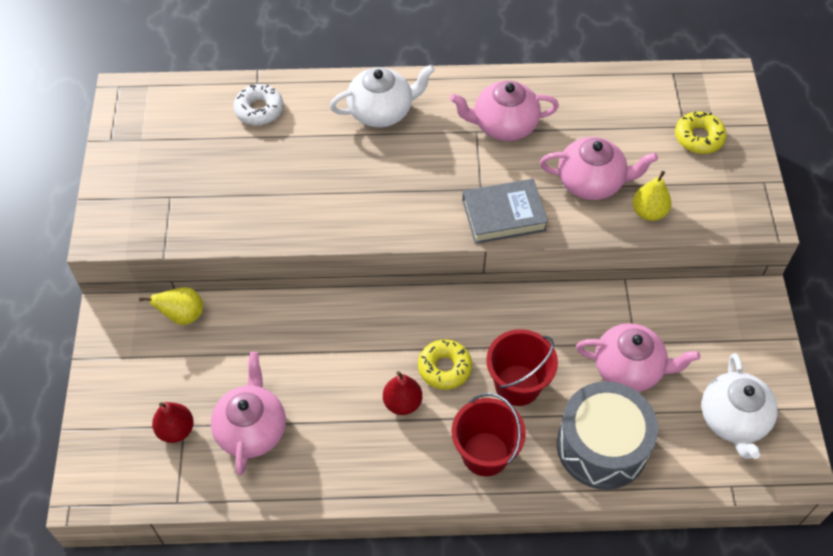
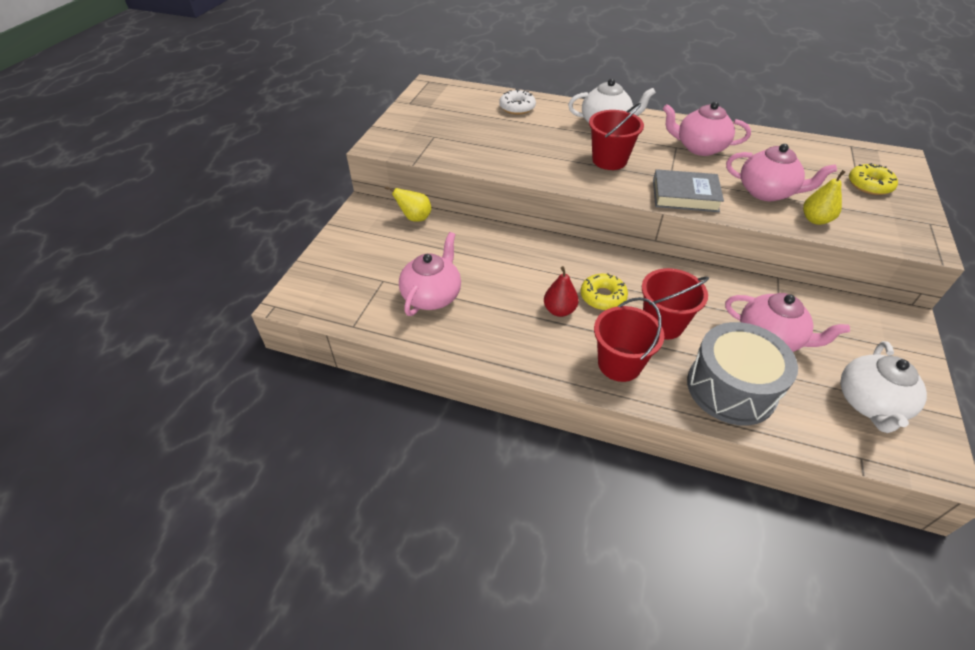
camera: 20 degrees right, 10 degrees down
red pear [152,402,194,443] -> none
none -> red bucket [589,103,644,170]

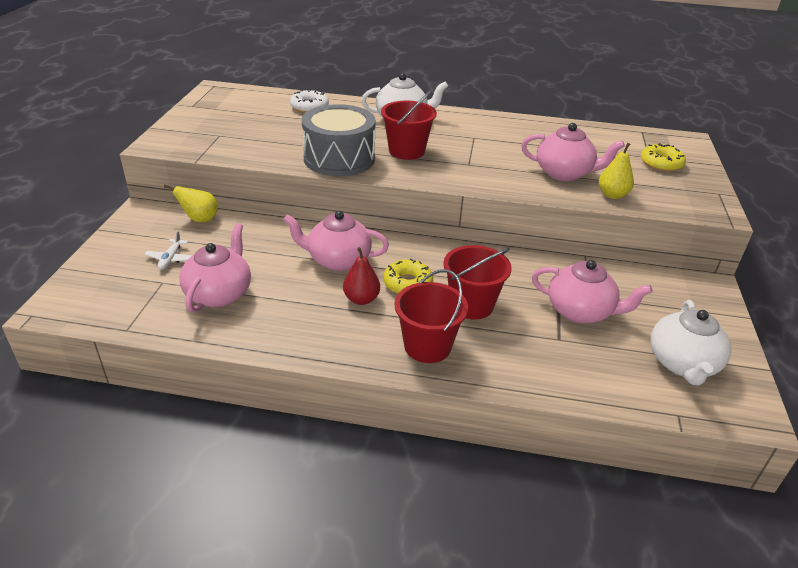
camera: 10 degrees left, 10 degrees down
grey book [653,169,724,212] -> none
pink teapot [663,102,751,156] -> pink teapot moved to [283,211,389,271]
grey drum [687,322,798,426] -> grey drum moved to [302,104,376,176]
none -> white plane [145,231,192,270]

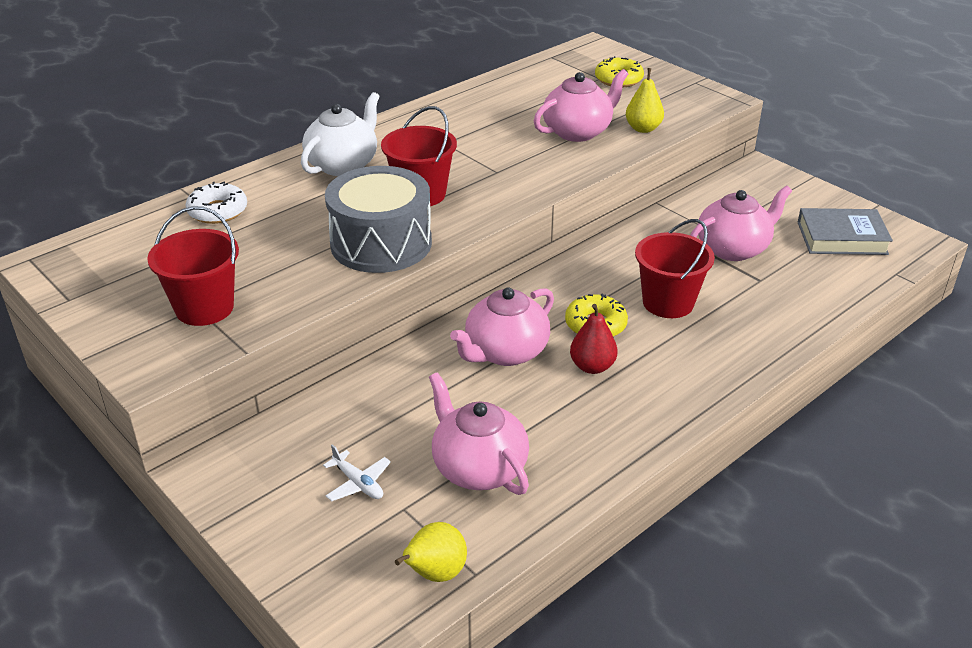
camera: 50 degrees left, 0 degrees up
yellow pear [164,184,218,222] -> yellow pear moved to [395,522,467,582]
red bucket [395,269,468,363] -> red bucket moved to [147,206,239,326]
white teapot [650,300,731,386] -> grey book [797,208,893,255]

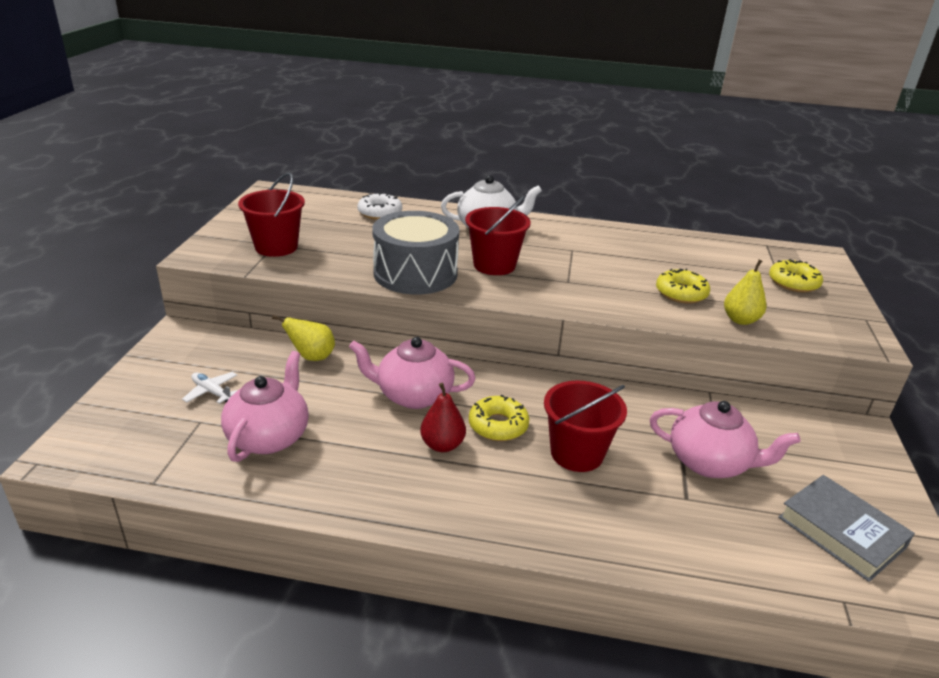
camera: 50 degrees right, 5 degrees down
white plane [323,444,391,501] -> white plane turned 120 degrees clockwise [182,372,238,404]
yellow pear [395,522,467,582] -> yellow pear moved to [272,315,335,361]
pink teapot [534,69,628,142] -> yellow donut [656,269,710,304]

